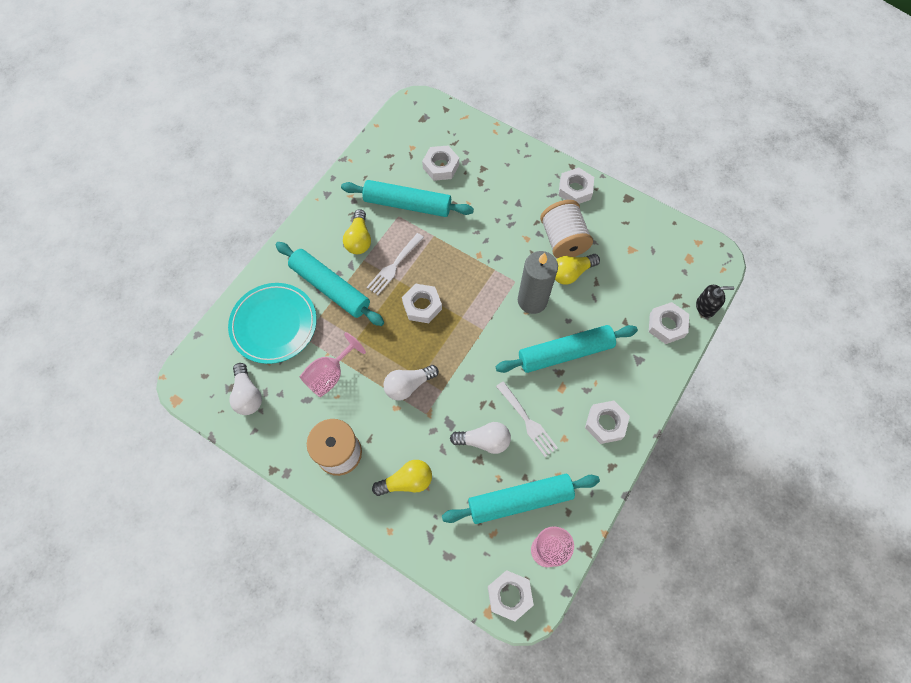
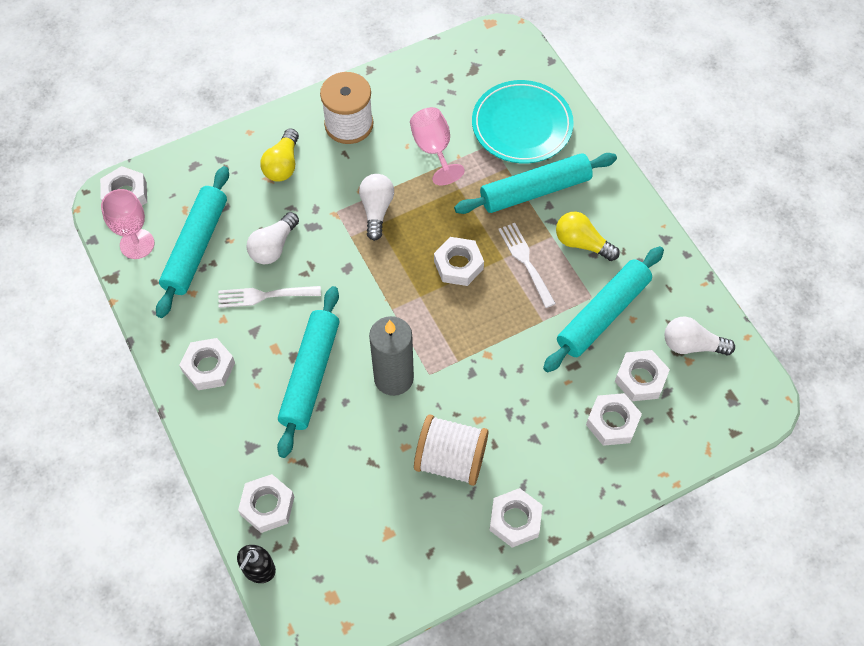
camera: 120 degrees right, 5 degrees down
white light bulb [229,363,262,415] -> white light bulb moved to [665,316,735,355]
yellow light bulb [555,254,600,284] -> none
none -> white nut [586,393,642,446]

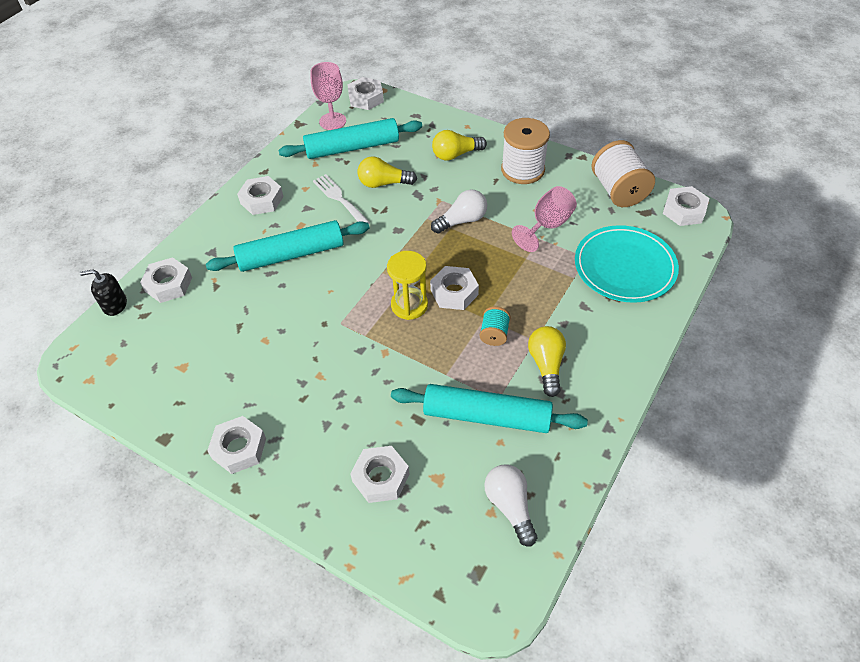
camera: 60 degrees right, 10 degrees down
white light bulb [246,212,299,264] -> yellow light bulb [358,156,417,188]
grey candle [369,316,414,396] -> none
white spool [414,415,489,486] -> white spool moved to [592,140,655,207]
turquoise rolling pin [454,153,617,214] -> none
white fork [498,223,556,308] -> turquoise spool [480,306,510,346]
white nut [615,350,670,401] -> white nut moved to [663,186,710,226]
none -> yellow hourglass [387,251,428,320]

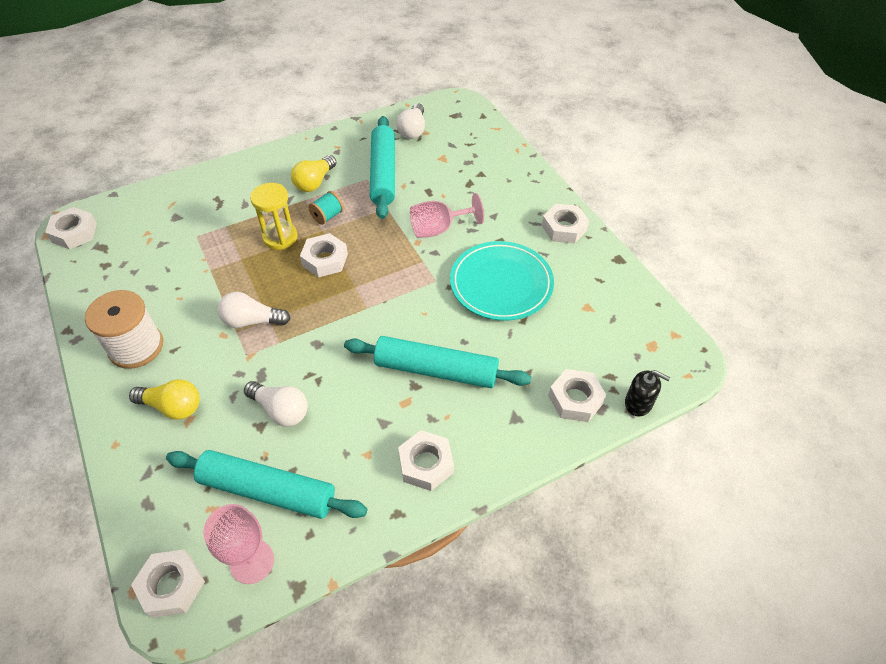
camera: 150 degrees left, 0 degrees up
white fork [313,174,370,224] -> none
white nut [350,446,409,503] -> none
yellow light bulb [358,156,417,188] -> white light bulb [244,381,308,427]
yellow hourglass [387,251,428,320] -> yellow hourglass moved to [250,183,298,250]
turquoise rolling pin [391,384,588,433] -> turquoise rolling pin turned 45 degrees clockwise [370,116,395,219]
pink goblet [512,186,577,252] -> pink goblet moved to [410,193,484,238]
turquoise plate [575,225,679,303] -> turquoise plate moved to [450,241,554,321]
white spool [592,140,655,207] -> none

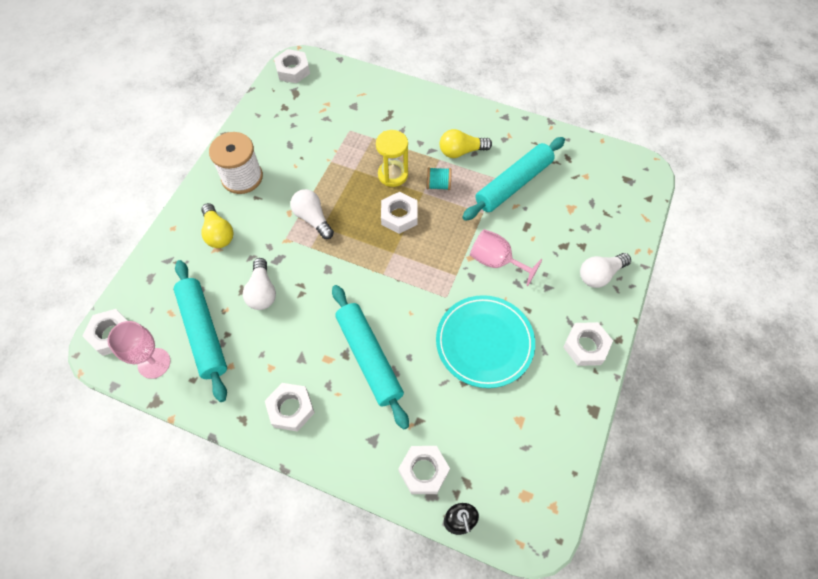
camera: 50 degrees right, 10 degrees up
white light bulb [396,103,425,139] -> white light bulb moved to [580,253,631,288]

